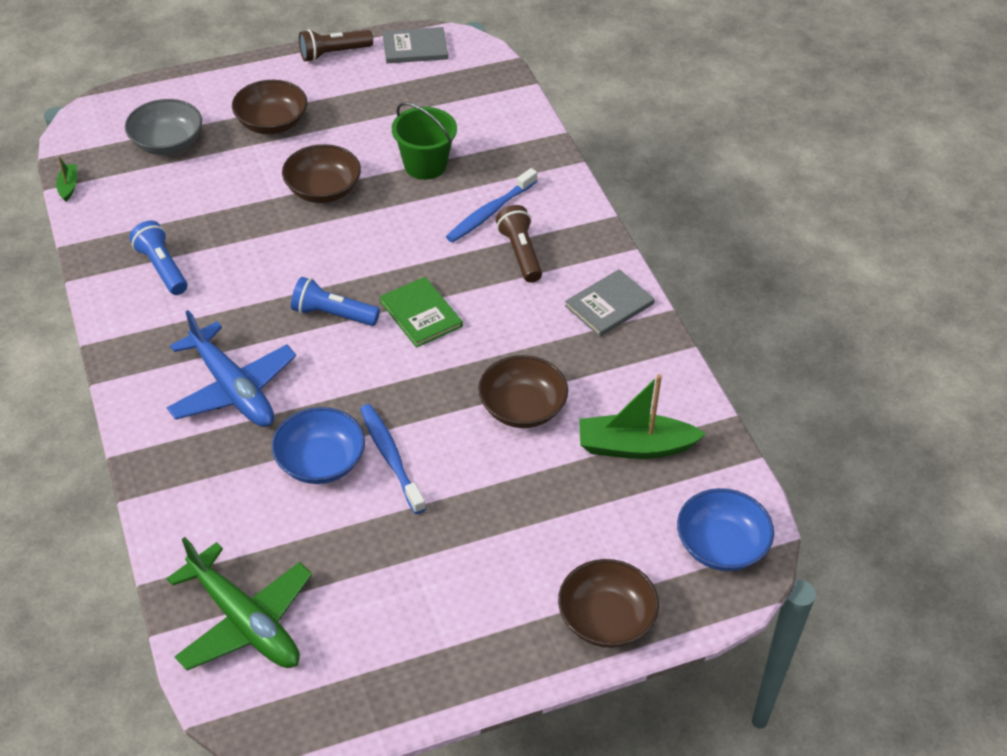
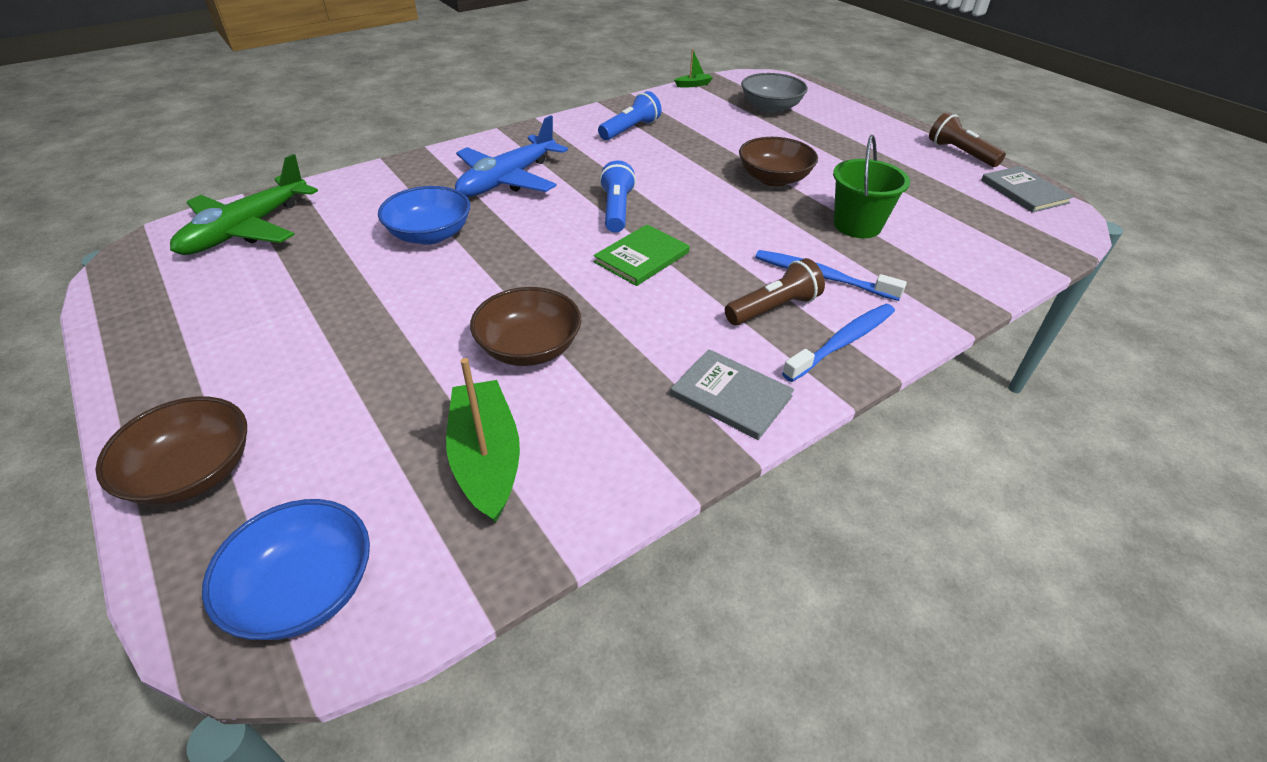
camera: 75 degrees right, 5 degrees down
brown bowl [232,80,307,134] -> none
blue toothbrush [360,404,426,514] -> blue toothbrush moved to [782,304,895,382]

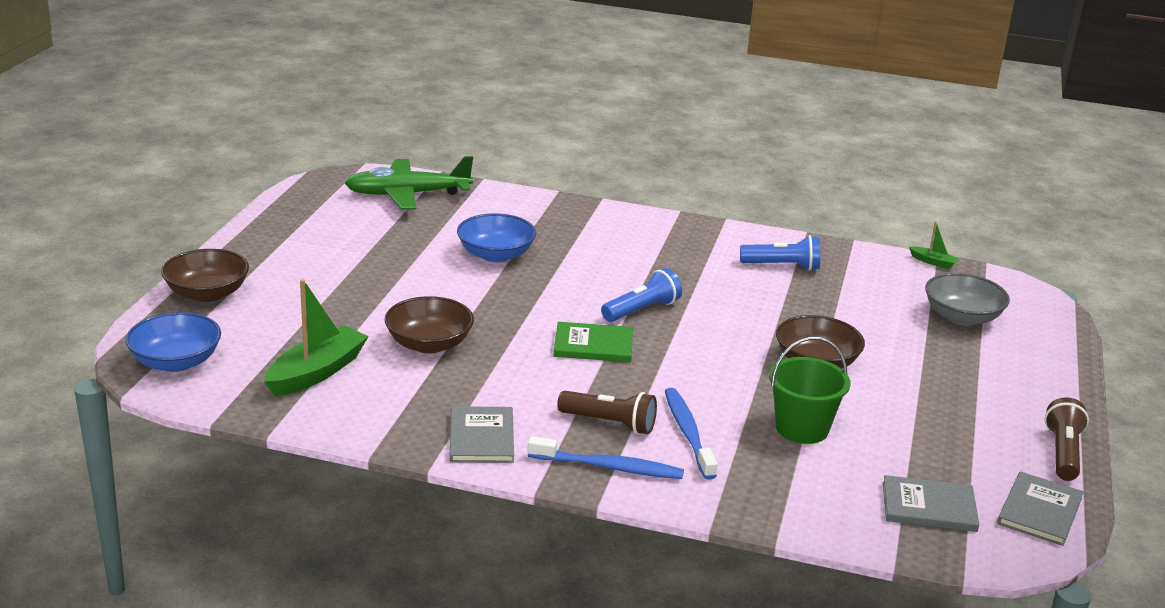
camera: 50 degrees right, 15 degrees down
blue plane [455,115,568,197] -> none
none -> grey book [883,475,979,532]

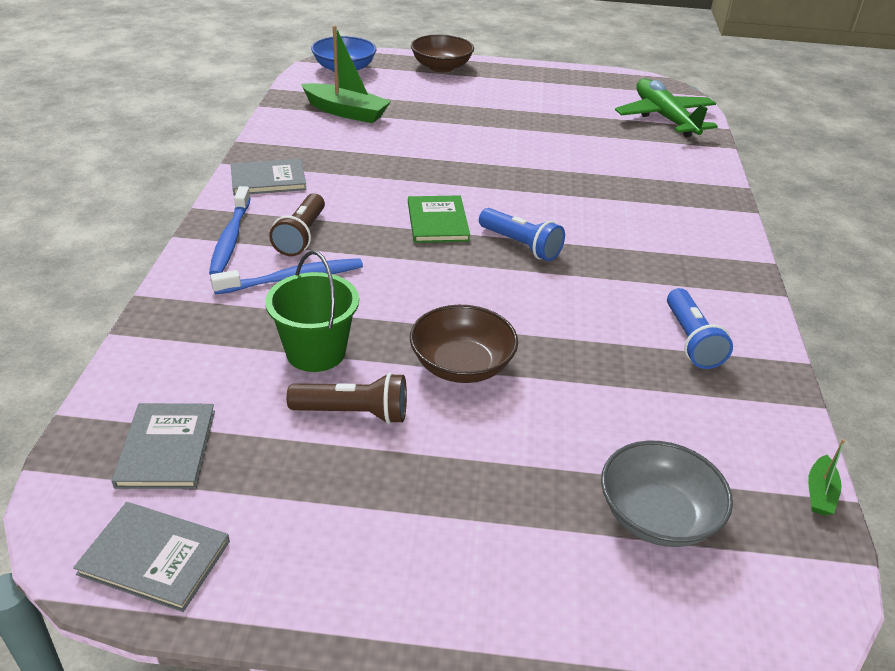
camera: 80 degrees right, 10 degrees up
brown bowl [385,296,474,354] -> none
blue bowl [457,213,536,262] -> none
brown flashlight [1045,397,1089,481] -> brown flashlight moved to [287,373,407,424]

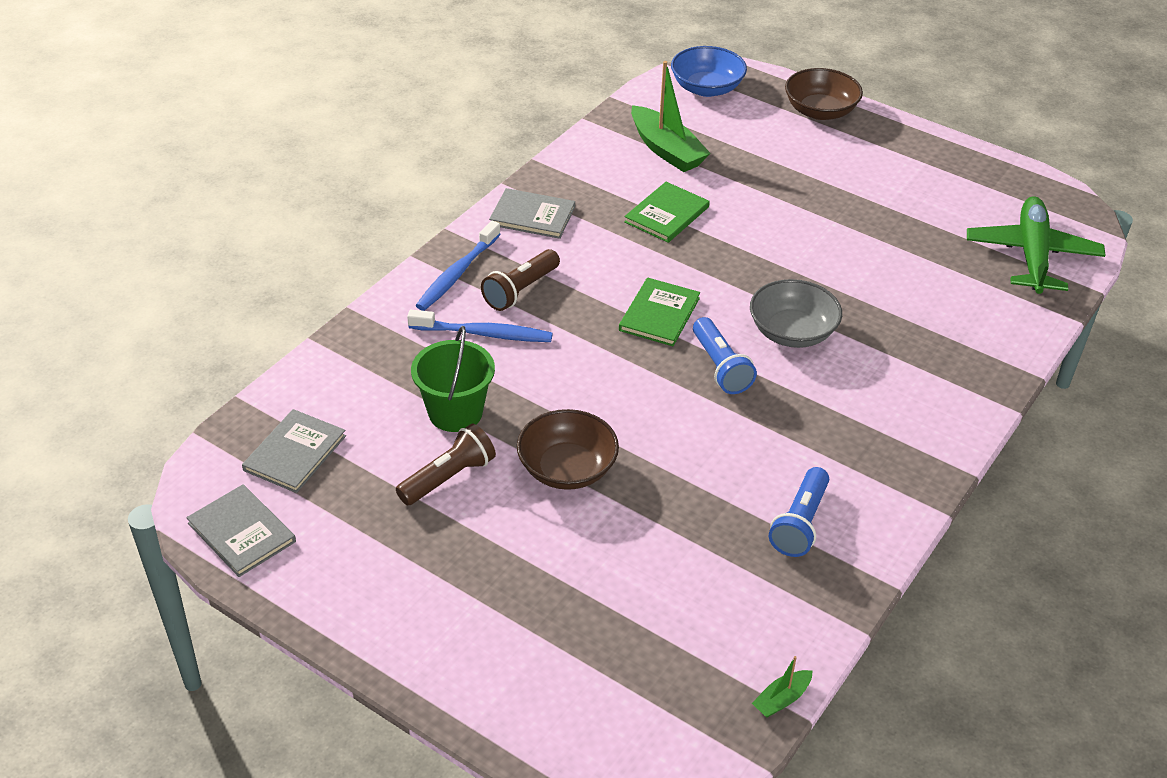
camera: 30 degrees right, 5 degrees up
brown flashlight [287,373,407,424] -> brown flashlight turned 75 degrees counterclockwise [396,423,496,506]
grey bowl [601,441,733,547] -> grey bowl moved to [750,279,842,348]
none -> green book [624,182,710,243]

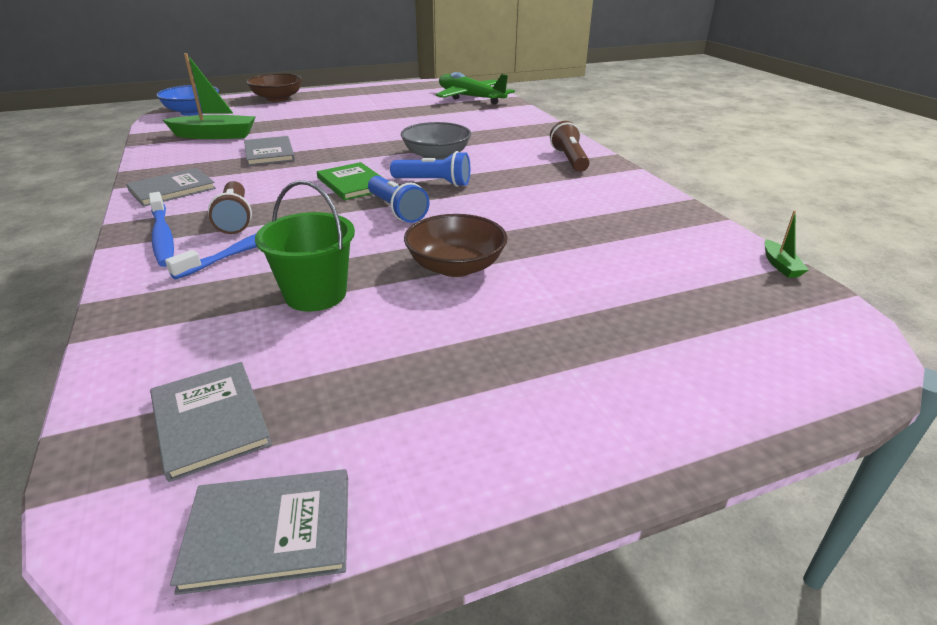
camera: 55 degrees left, 10 degrees down
brown flashlight [396,423,496,506] -> brown flashlight moved to [550,121,590,172]
green book [624,182,710,243] -> grey book [244,136,295,166]
blue flashlight [769,467,829,557] -> blue flashlight moved to [368,176,430,223]

